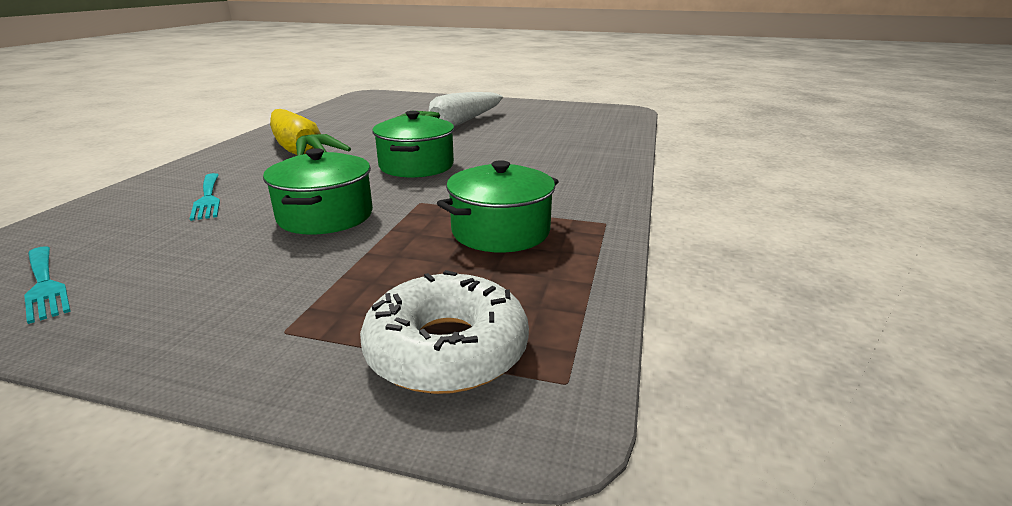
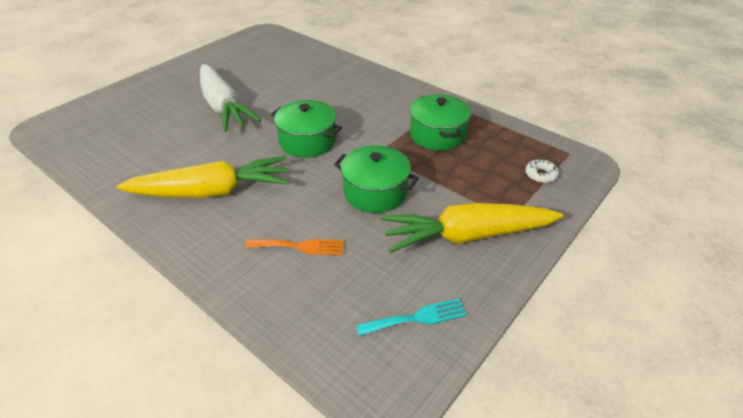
camera: 65 degrees left, 15 degrees up
turquoise fork [190,173,220,221] -> orange fork [245,239,344,255]
white donut [360,270,529,394] -> white donut [525,159,559,183], size x0.46
none -> yellow carrot [381,203,563,253]

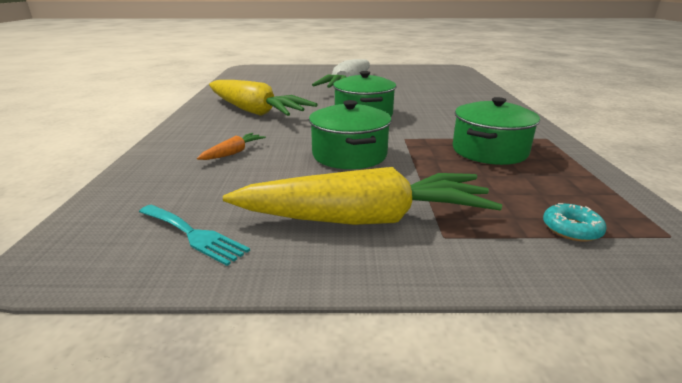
camera: 50 degrees right, 15 degrees down
orange fork [245,239,344,255] -> orange carrot [197,133,266,160]
yellow carrot [381,203,563,253] -> yellow carrot turned 135 degrees clockwise [223,167,502,225]
white donut [525,159,559,183] -> turquoise donut [543,203,607,242]

